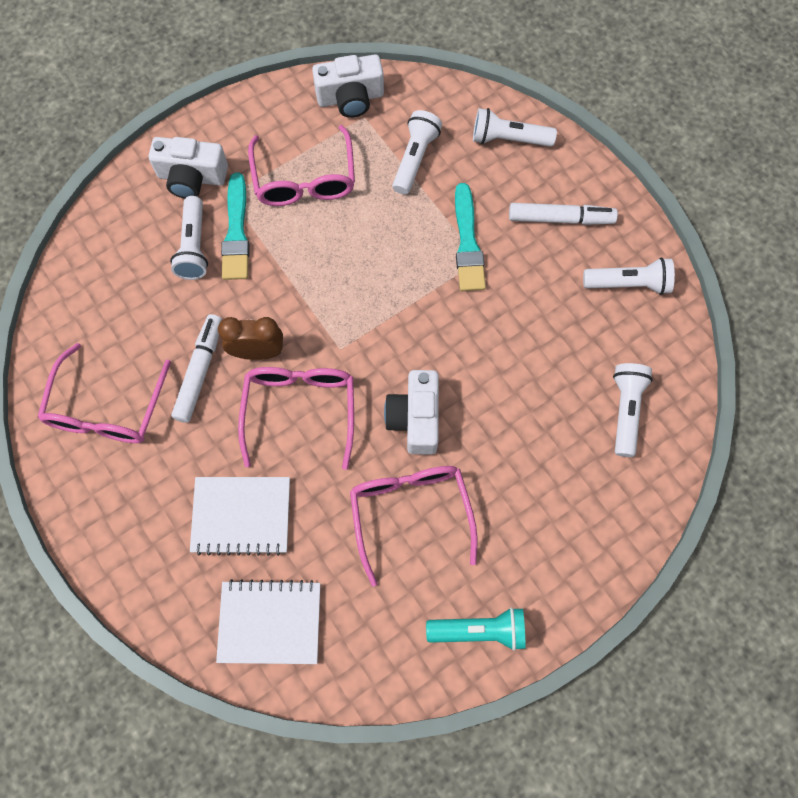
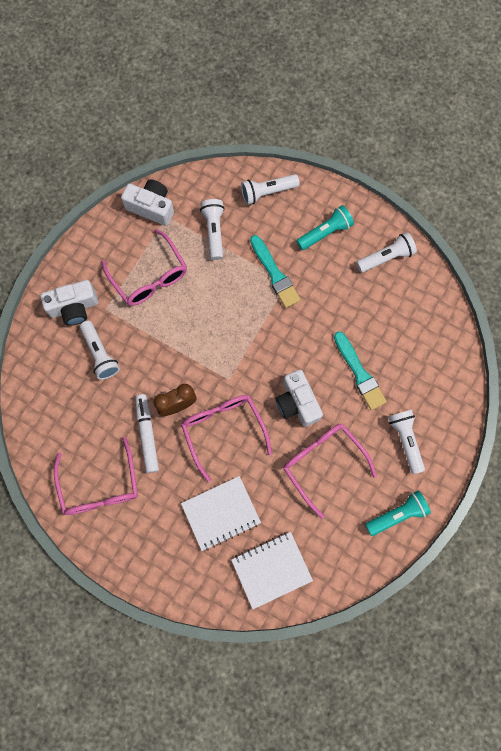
camera: 25 degrees left, 5 degrees up
turquoise brush [221,173,250,280] -> turquoise brush moved to [334,331,387,410]
white camera [312,55,384,118] -> white camera turned 120 degrees counterclockwise [121,179,174,226]
white marker [509,203,618,225] -> turquoise flashlight [296,205,354,250]
white flashlight [613,363,653,457] -> white flashlight moved to [388,410,425,474]

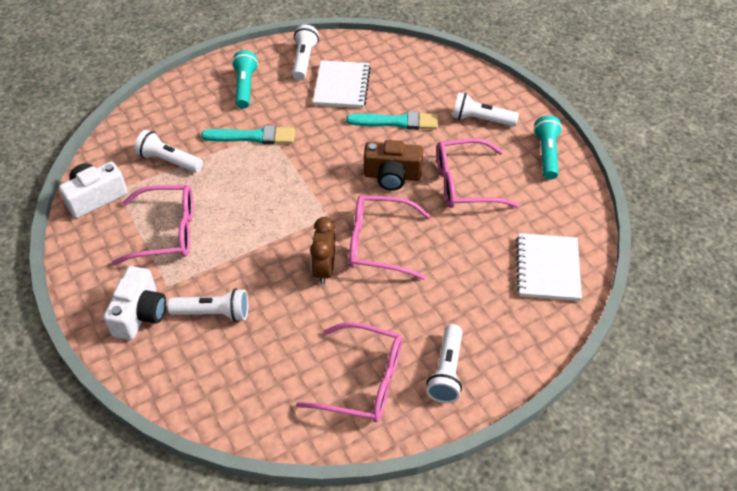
camera: 60 degrees left, 25 degrees down
white marker [135,394,159,473] -> none
white notebook [181,476,261,551] -> white notebook moved to [313,60,371,108]
white flashlight [241,174,300,205] -> white flashlight moved to [426,324,462,403]
white camera [276,370,323,427] -> brown camera [364,140,423,191]

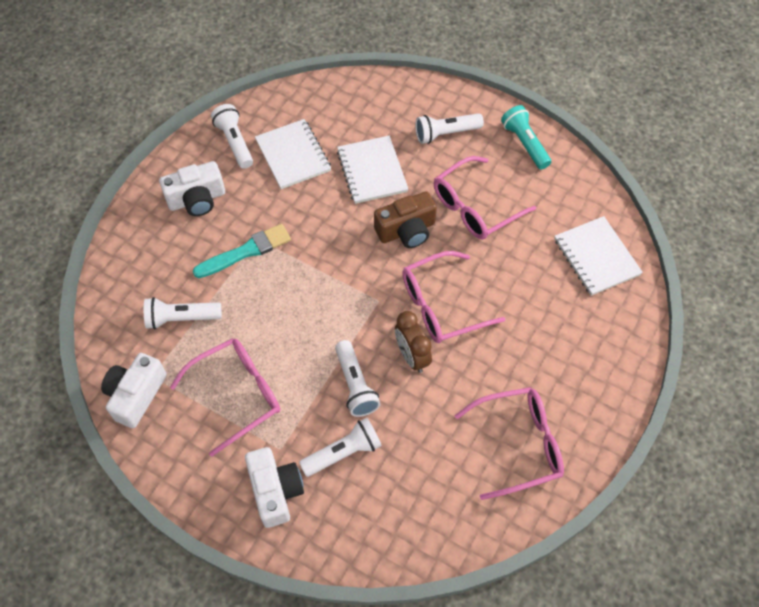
camera: 30 degrees left, 10 degrees up
turquoise flashlight [232,50,258,108] -> white camera [159,161,225,216]
turquoise brush [346,111,438,130] -> white notebook [337,136,408,204]
white flashlight [426,324,462,403] -> white flashlight moved to [335,340,380,417]

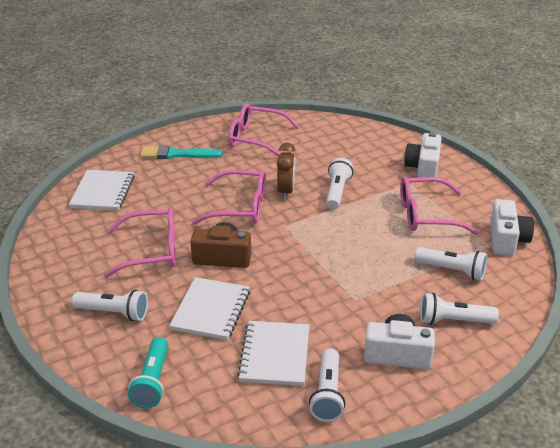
camera: 150 degrees left, 25 degrees down
white camera [101,353,167,428] -> white camera turned 45 degrees counterclockwise [490,199,534,256]
turquoise brush [193,224,291,278] -> turquoise brush moved to [140,145,223,159]
white flashlight [299,418,382,477] -> white flashlight moved to [420,293,499,325]
turquoise flashlight [501,105,551,169] -> turquoise flashlight moved to [128,337,168,408]

